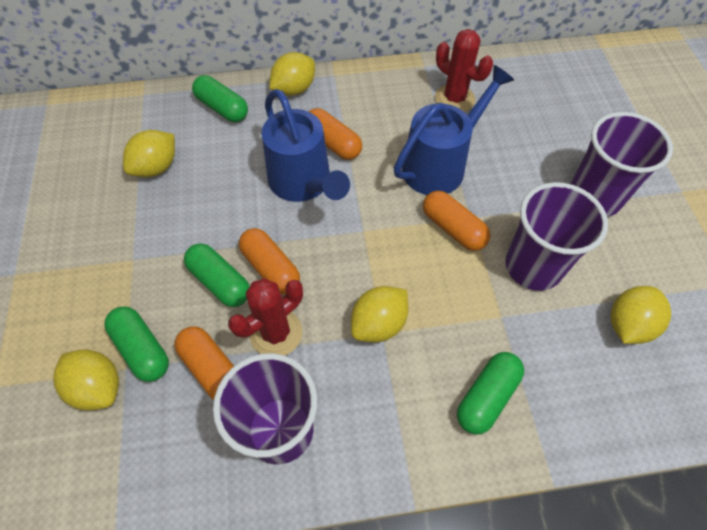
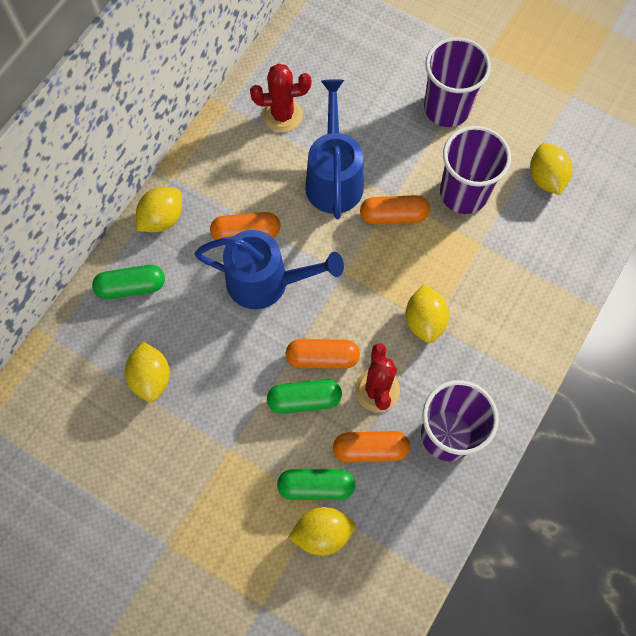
camera: 50 degrees left, 10 degrees up
yellow lemon [269,52,315,96] -> yellow lemon turned 45 degrees clockwise [136,187,182,232]
green capsule [457,352,524,435] -> none

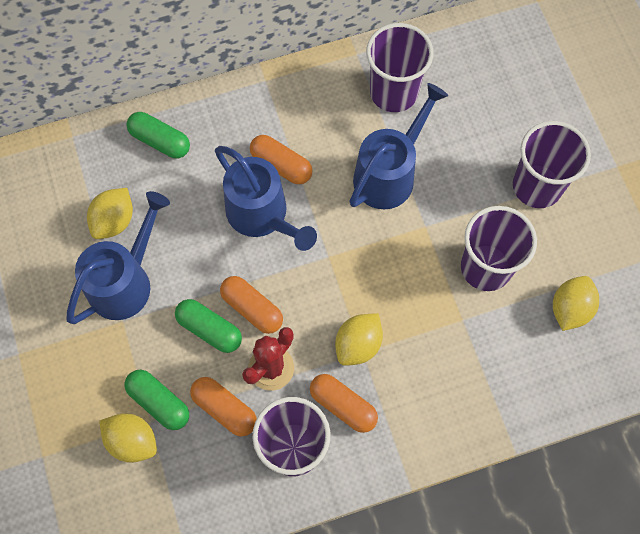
camera: 40 degrees right, 0 degrees up
yellow lemon [136,187,182,232] -> none
red cactus [250,63,311,132] -> purple cup [366,23,434,112]
orange capsule [360,195,430,224] -> orange capsule moved to [310,374,378,433]
none -> blue watering can [66,191,170,324]

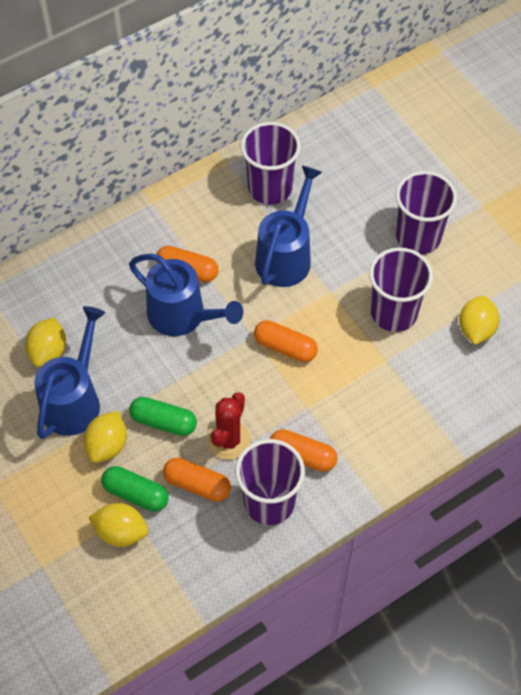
camera: 15 degrees left, 10 degrees down
green capsule [127,112,190,158] -> none
orange capsule [220,276,283,334] -> orange capsule moved to [254,320,318,362]
yellow lemon [335,313,383,366] -> yellow lemon moved to [84,411,127,463]

